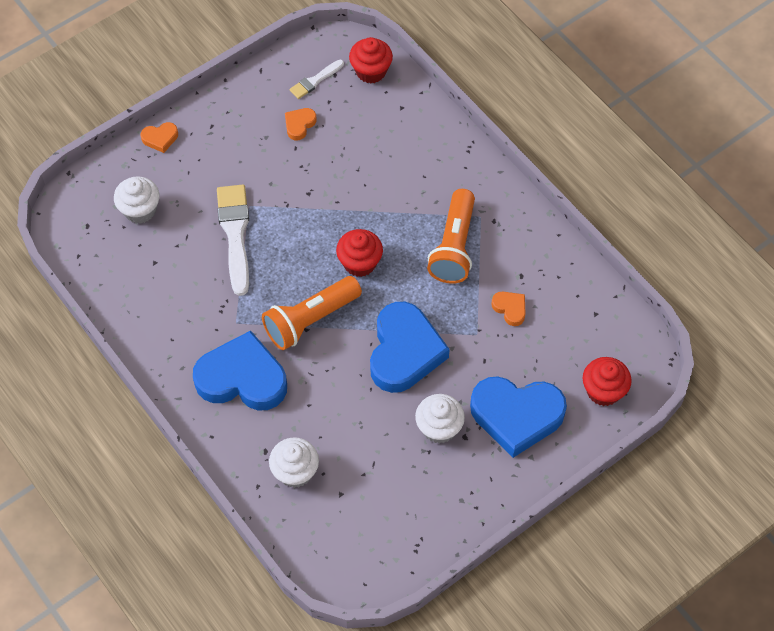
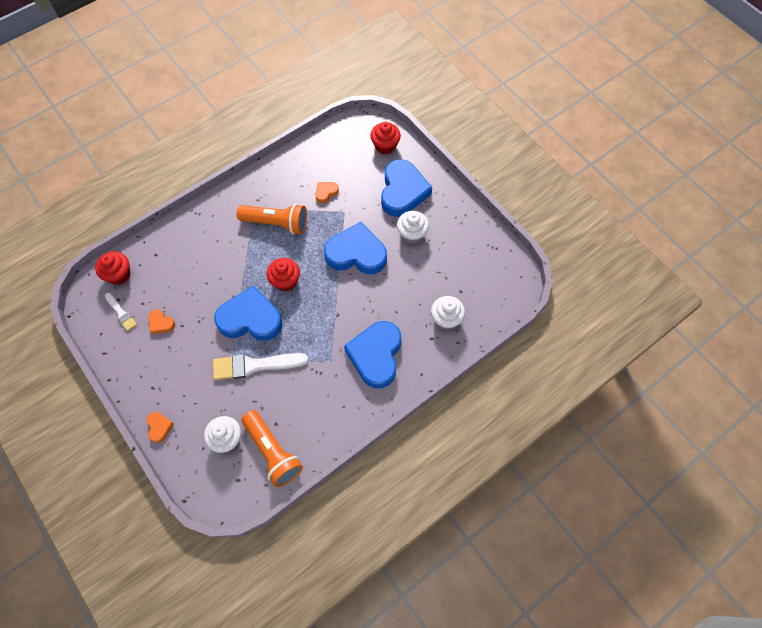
camera: 90 degrees left, 5 degrees up
orange flashlight [262,276,362,350] -> orange flashlight moved to [241,410,303,487]
none -> blue heart [214,285,282,341]

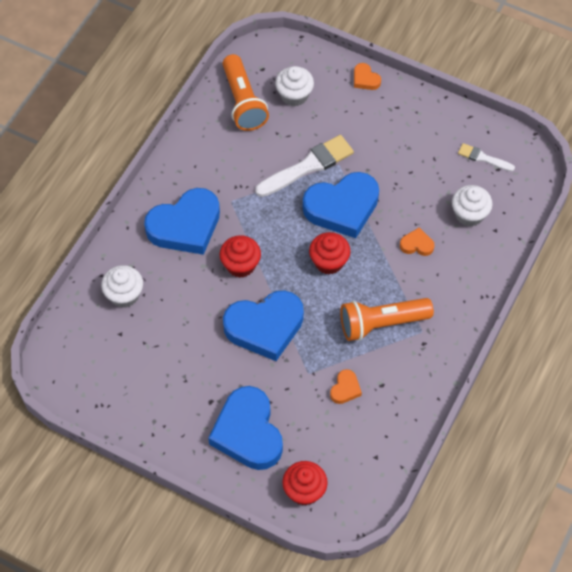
camera: 155 degrees right, 5 degrees down
red cupcake [95,251,131,285] -> red cupcake moved to [219,235,261,278]
orange heart [148,309,175,334] -> orange heart moved to [400,228,435,256]
orange flashlight [241,410,303,487] -> orange flashlight turned 135 degrees counterclockwise [223,54,269,131]
blue heart [344,321,401,388] -> blue heart turned 75 degrees clockwise [144,188,220,255]
white cupcake [397,211,429,244] -> white cupcake moved to [452,185,493,227]

